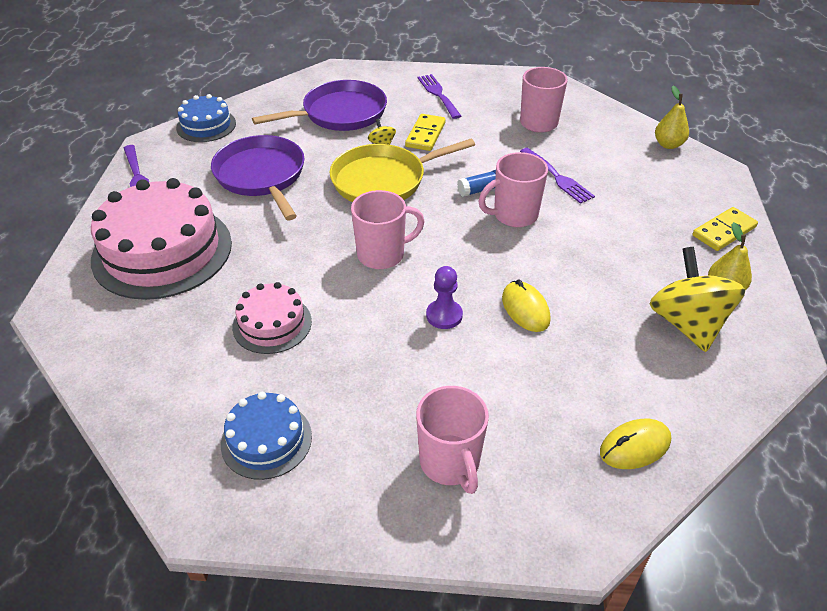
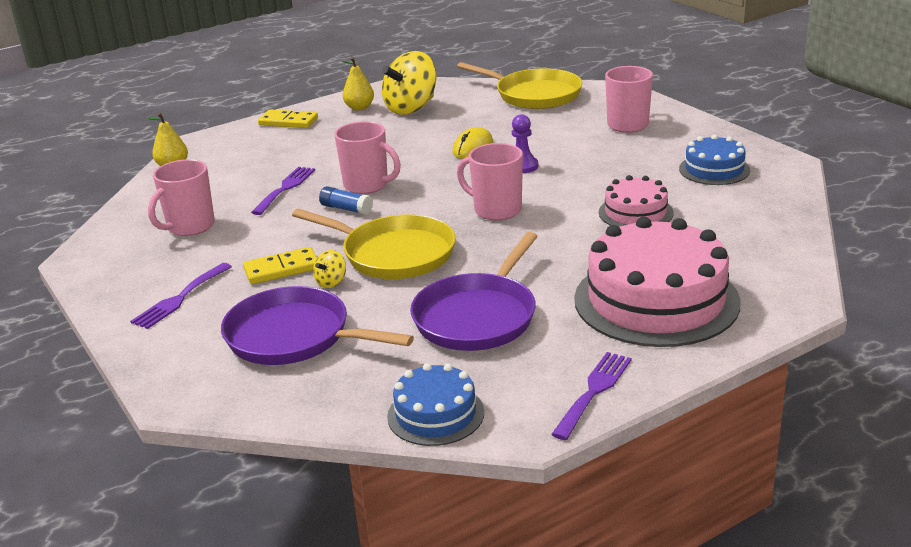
camera: 125 degrees left, 15 degrees down
yellow mouse [600,419,671,469] -> yellow pan [457,62,583,109]

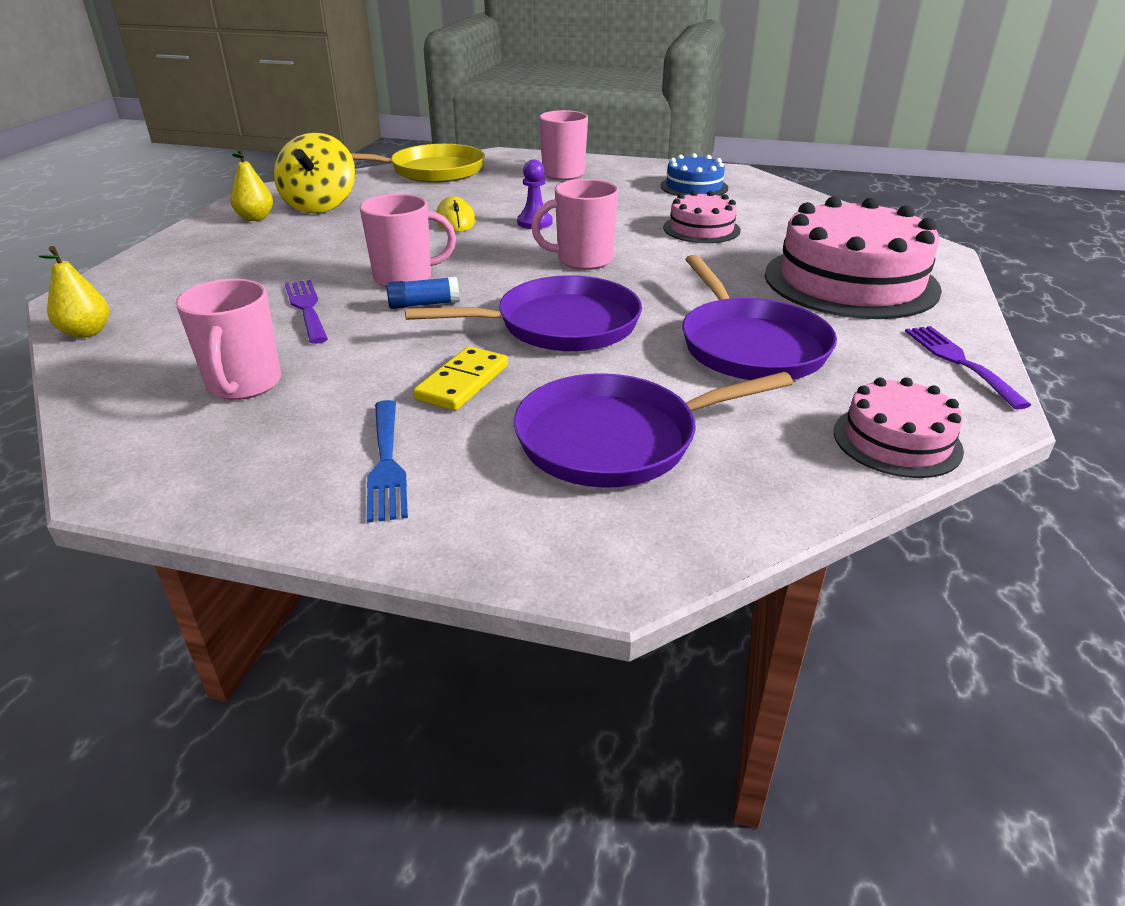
camera: 45 degrees left, 5 degrees up
purple fork [130,263,232,329] -> blue fork [367,400,408,523]
yellow domino [258,110,318,128] -> none
yellow pan [292,209,456,279] -> purple pan [405,275,642,351]
yellow spinning top [313,250,346,288] -> none
blue cake [387,363,484,446] -> pink cake [834,377,964,478]

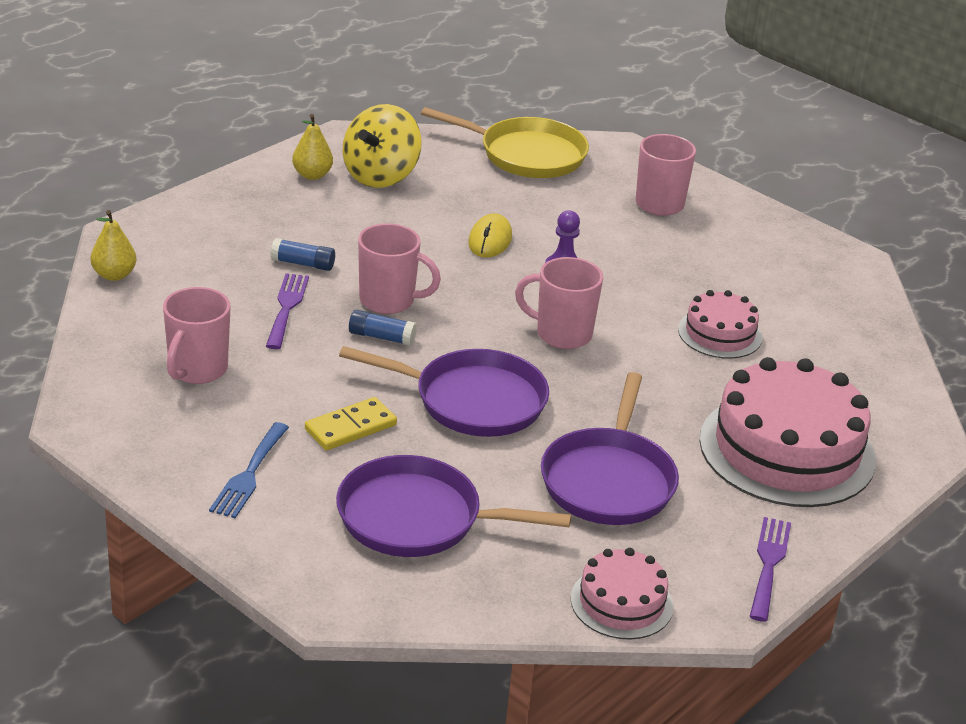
camera: 25 degrees right, 0 degrees up
blue cake [660,153,728,196] -> none
none -> blue glue stick [270,238,335,271]

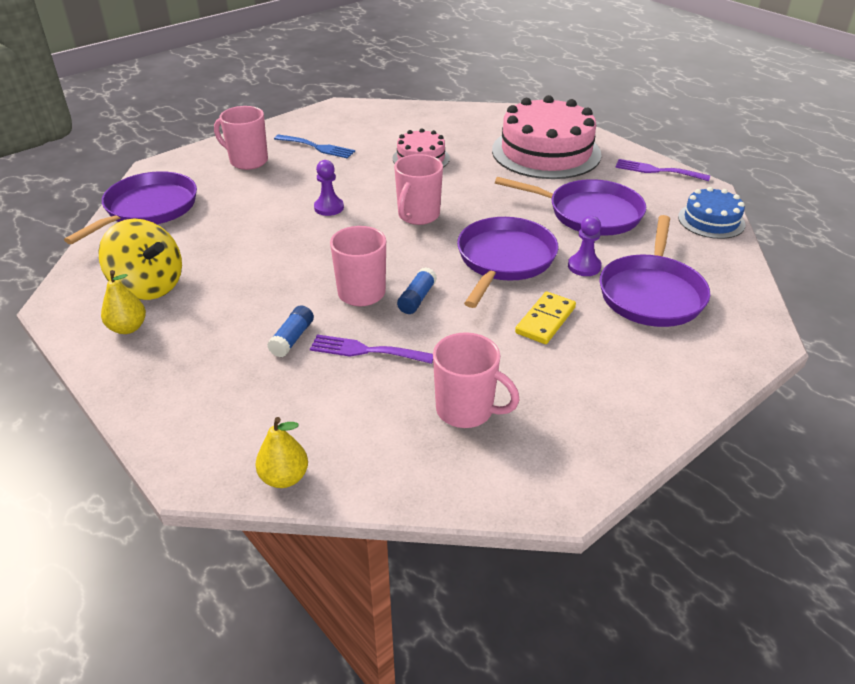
camera: 80 degrees left, 5 degrees up
blue fork [209,422,289,518] -> blue fork moved to [274,135,355,159]
yellow domino [305,397,397,450] -> yellow domino turned 60 degrees clockwise [515,292,576,344]
yellow pan [421,107,589,178] -> purple pan [64,171,197,244]
yellow mouse [468,213,512,258] -> none
pink cake [571,548,673,639] -> blue cake [678,187,745,239]
none -> purple pawn [568,216,602,276]

